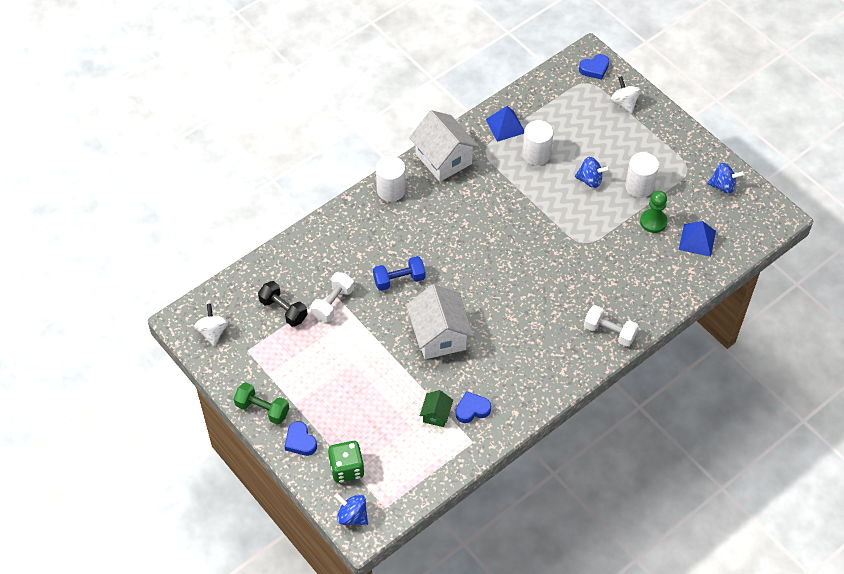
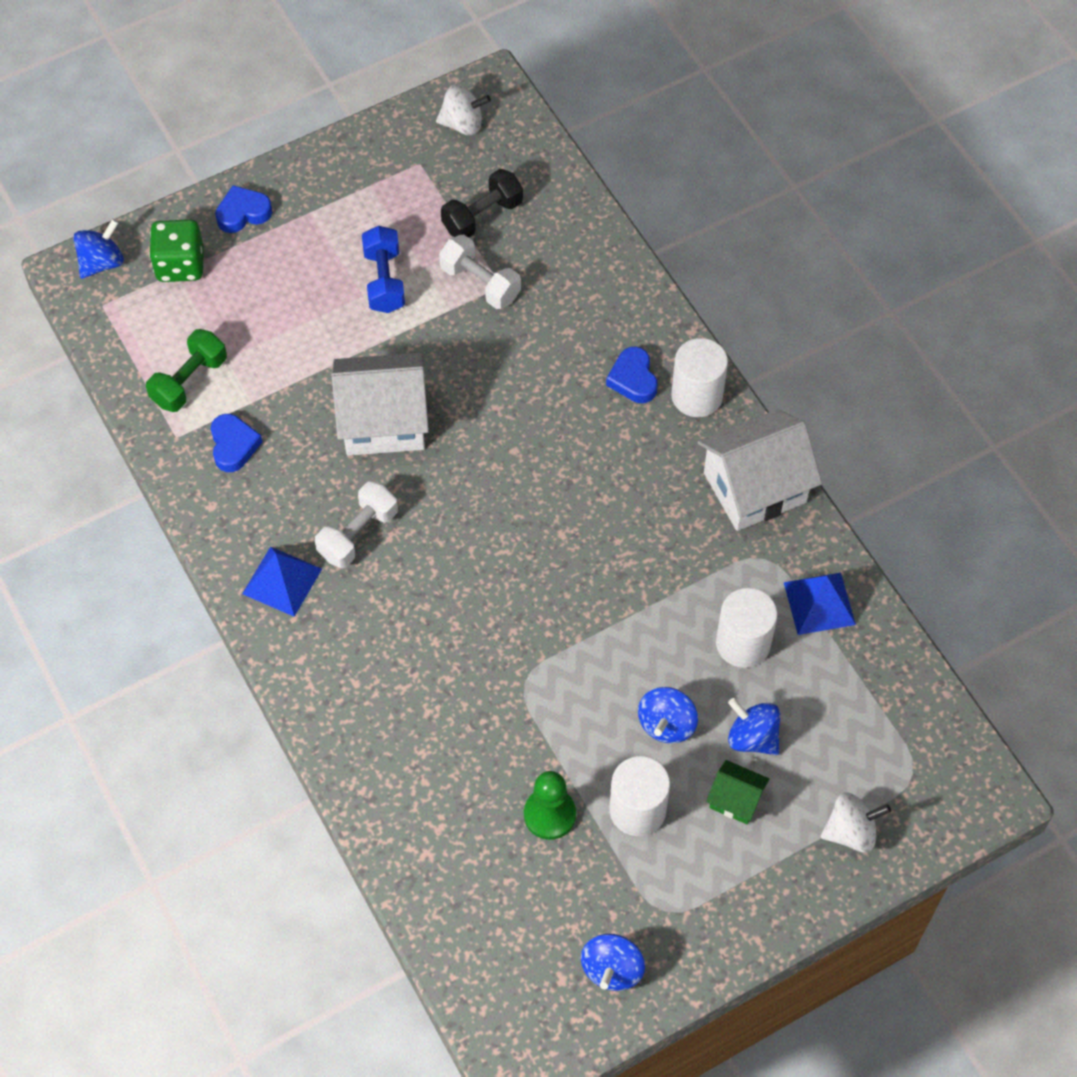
camera: 100 degrees right, 5 degrees up
green dumbbell [233,382,289,425] -> green dumbbell moved to [146,329,227,412]
blue dumbbell [373,256,425,291] -> blue dumbbell moved to [362,226,405,313]
green house [420,390,453,427] -> green house moved to [706,760,770,825]
blue heart [579,54,609,80] -> blue heart moved to [606,347,658,403]
white dumbbell [584,305,639,347] -> white dumbbell moved to [315,481,398,568]
blue pyramid [679,221,716,257] -> blue pyramid moved to [242,547,322,617]
none -> blue spinning top [728,698,780,755]

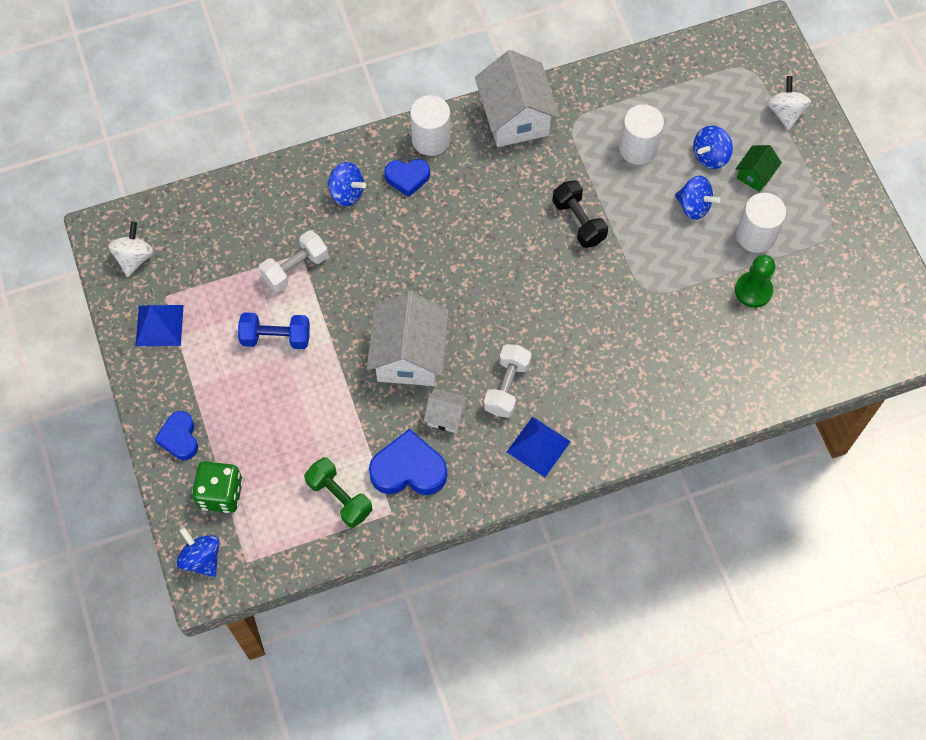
camera: 80 degrees left, 5 degrees up
blue heart [211,414,263,472] -> blue heart [369,429,447,495], size x1.57
white dumbbell [315,481,398,568] -> white dumbbell turned 60 degrees clockwise [484,344,532,417]
black dumbbell [441,169,523,238] -> black dumbbell moved to [552,180,608,248]
blue spinning top [581,934,645,991] -> blue spinning top moved to [327,162,366,206]
blue pyramid [784,573,856,635] -> blue pyramid moved to [136,305,184,346]
none -> white house [424,388,468,433]

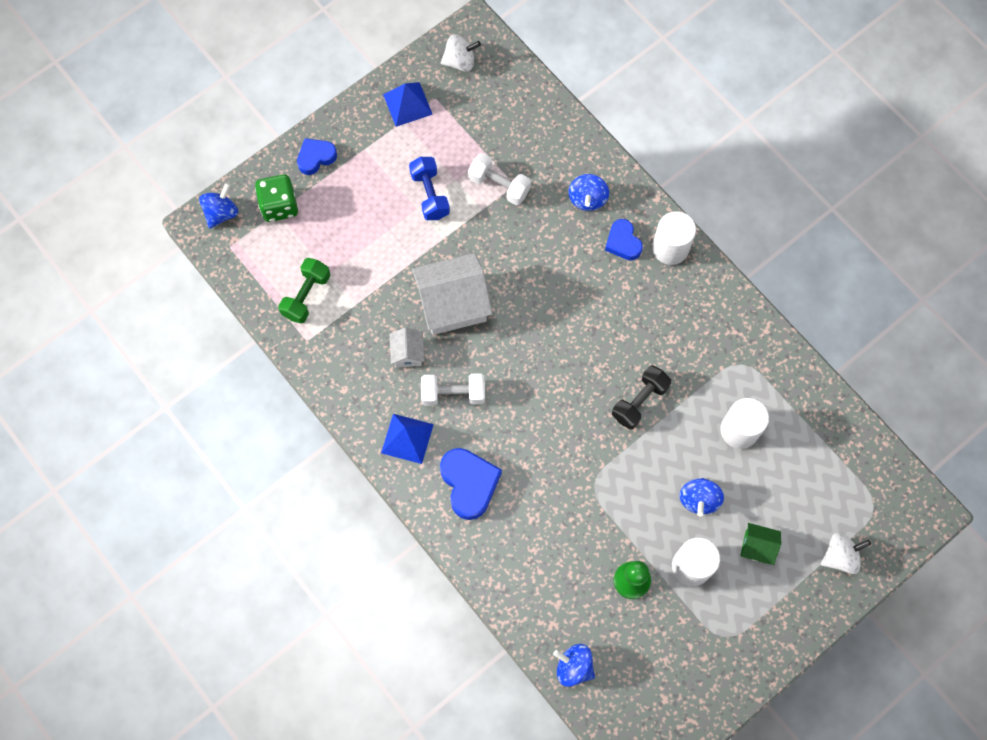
camera: 70 degrees right, 5 degrees up
blue heart [369,429,447,495] -> blue heart moved to [440,448,502,520]
white house [475,50,560,147] -> none
blue spinning top [693,126,733,169] -> blue spinning top moved to [553,644,595,687]

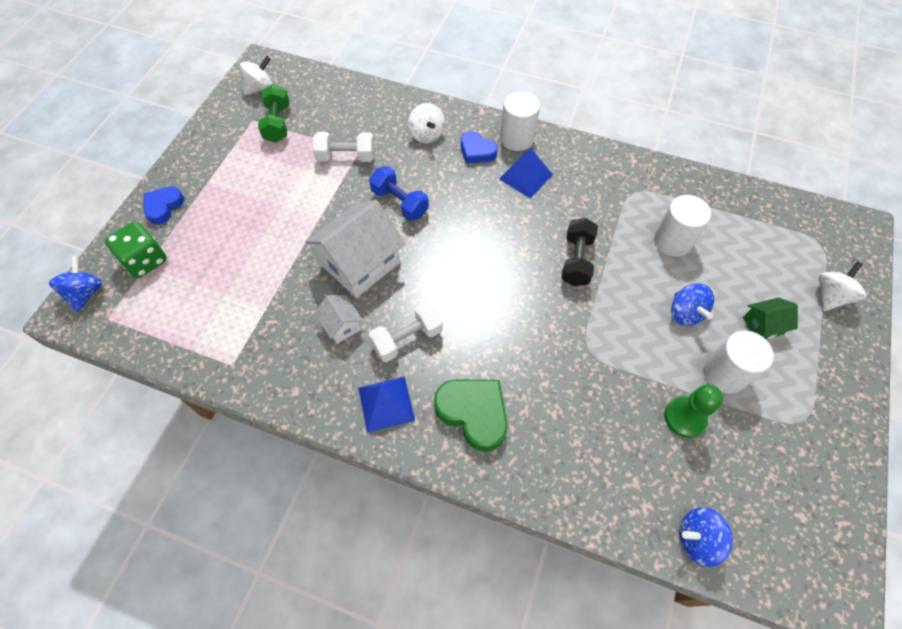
camera: 30 degrees left, 10 degrees down
green dumbbell [278,258,331,324] -> green dumbbell moved to [258,84,289,143]
blue pyramid [383,82,433,127] -> blue pyramid moved to [499,148,553,198]
blue dumbbell [409,157,450,220] -> blue dumbbell moved to [369,166,429,221]
blue heart [440,448,502,520] -> green heart [434,380,508,452]
blue spinning top [568,174,609,211] -> white spinning top [408,103,445,143]

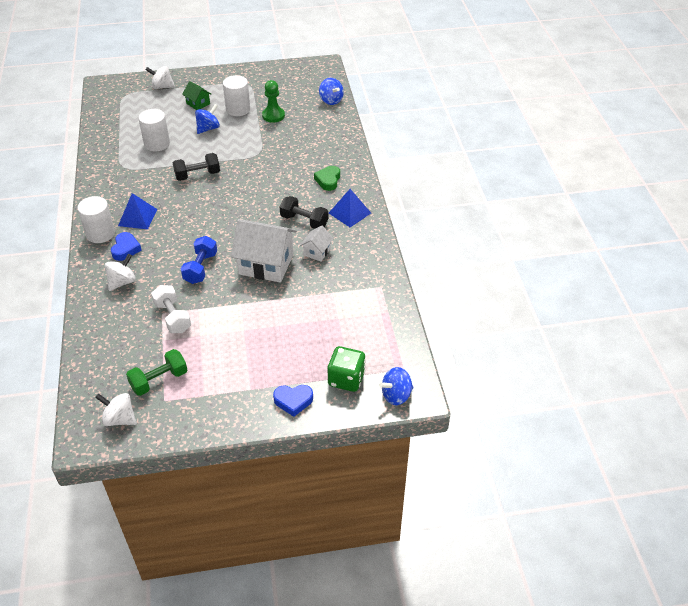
camera: 120 degrees left, 15 degrees down
white dumbbell [369,302,443,362] -> black dumbbell [280,196,328,229]
green heart [434,380,508,452] -> green heart [314,166,340,191], size x0.64

